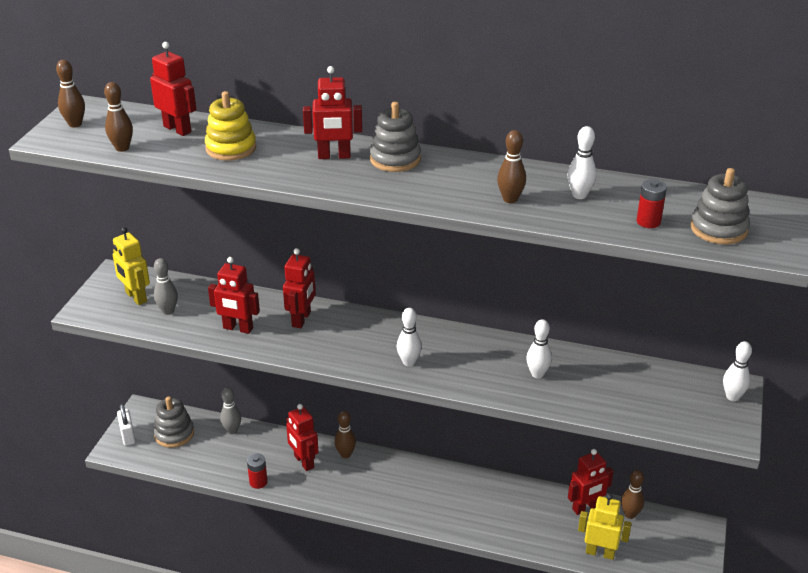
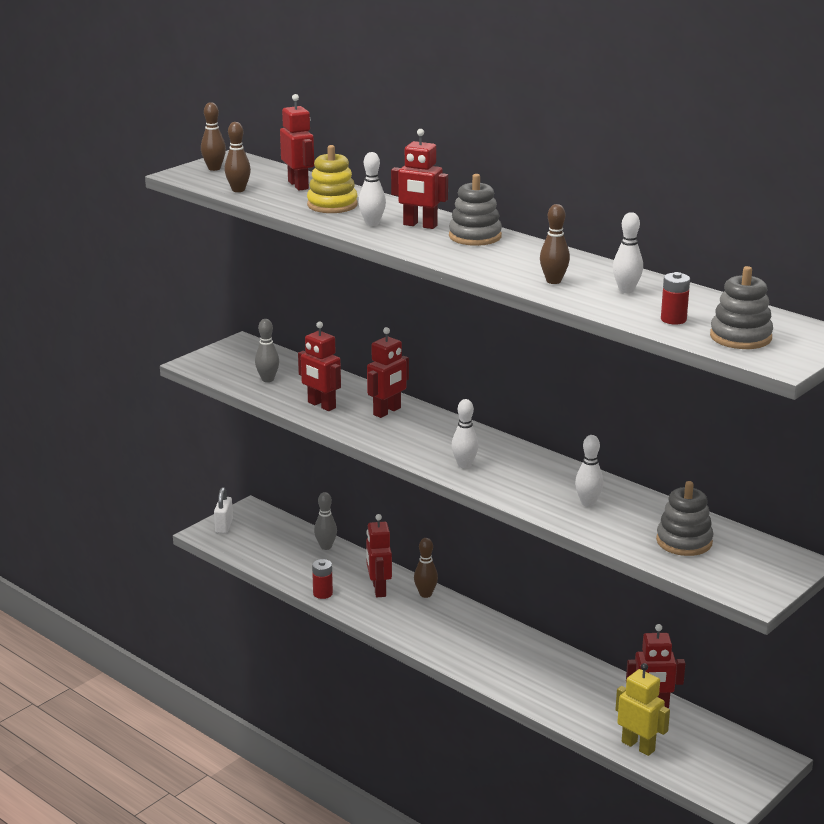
camera: 25 degrees right, 10 degrees down
yellow robot [113,227,150,305] -> none
grey stacking toy [153,397,194,448] -> grey stacking toy moved to [656,481,713,556]
brown bowling pin [621,470,644,519] -> none
white bowling pin [723,341,752,401] -> white bowling pin moved to [358,152,386,226]

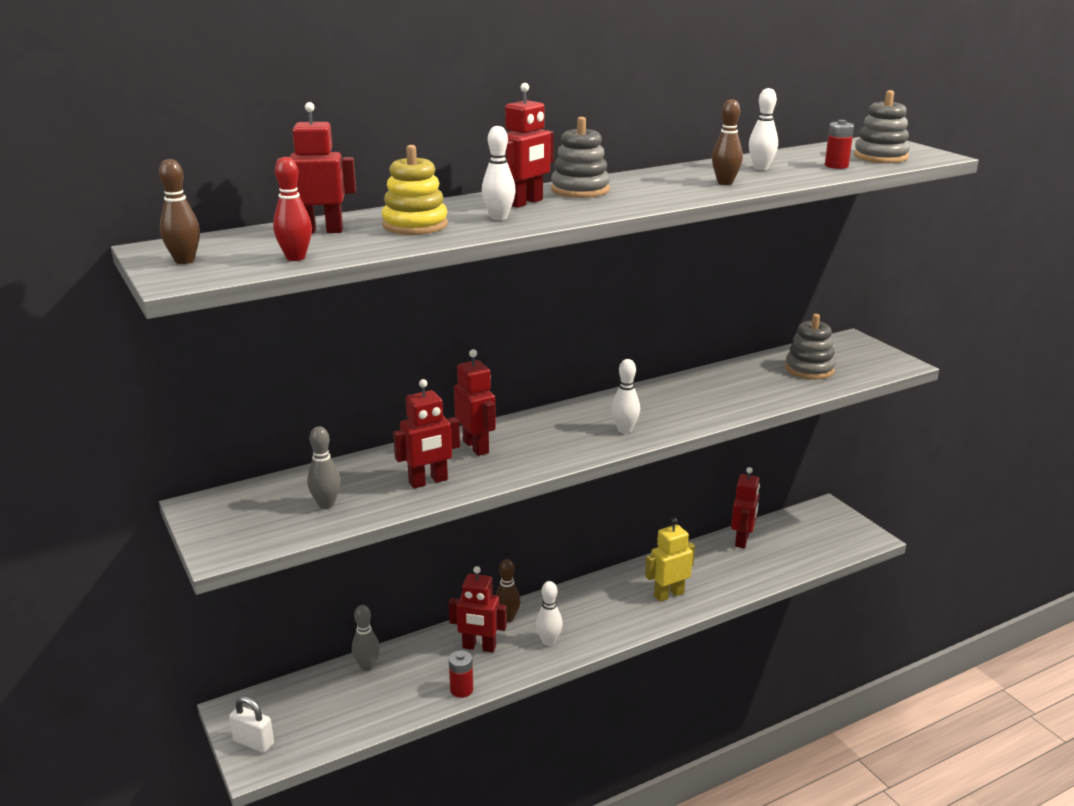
camera: 70 degrees left, 0 degrees up
brown bowling pin [225,122,251,192] -> red bowling pin [273,157,312,261]
white bowling pin [575,435,604,507] -> white bowling pin moved to [536,581,563,646]
yellow robot [615,663,670,756] -> yellow robot moved to [645,518,695,602]

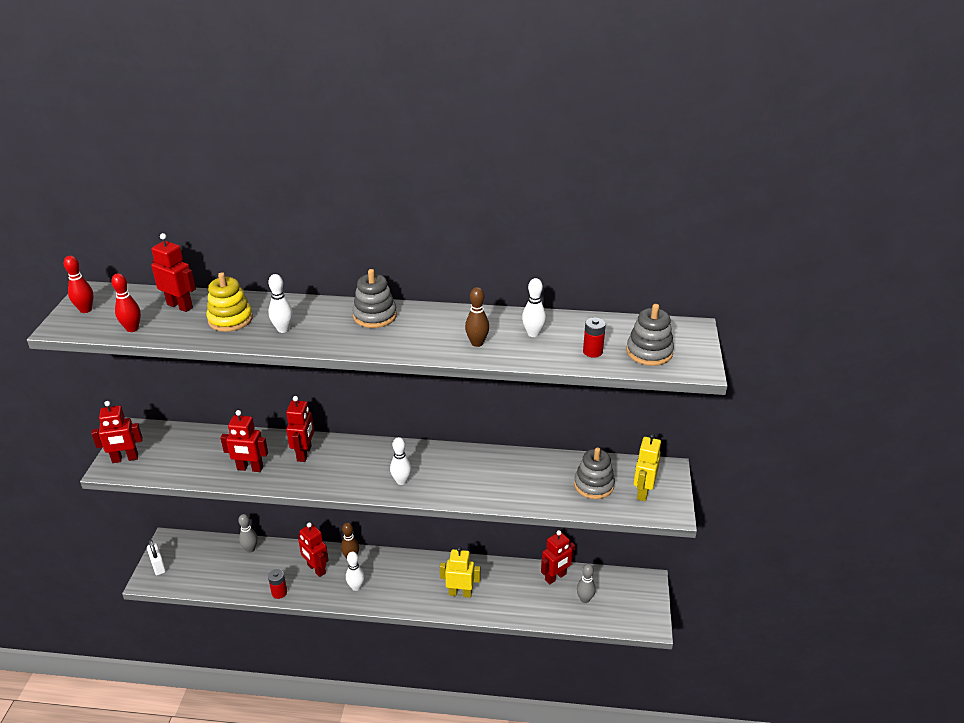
camera: 35 degrees right, 10 degrees up
brown bowling pin [159,159,200,264] -> red bowling pin [64,256,94,313]
grey bowling pin [307,426,341,509] -> grey bowling pin moved to [576,564,596,603]
red robot [505,83,554,208] -> red robot moved to [91,401,143,463]
none -> yellow robot [634,433,661,501]

